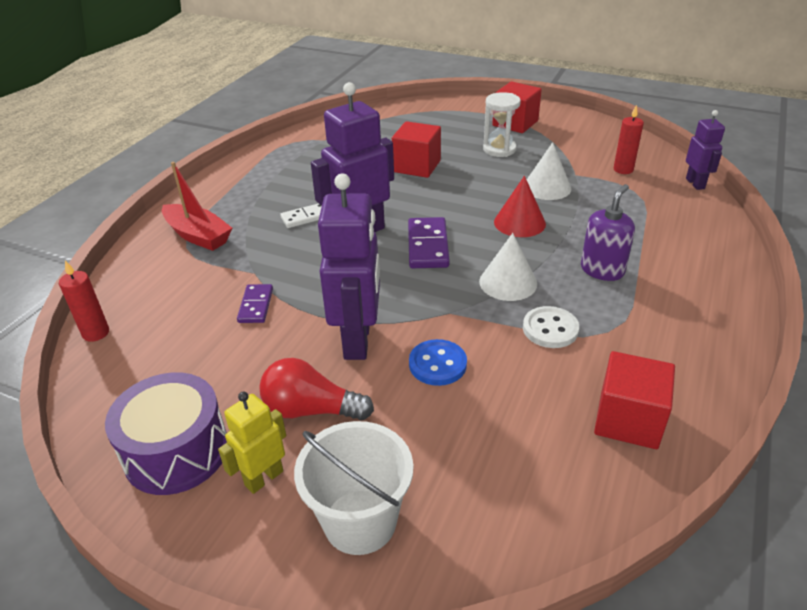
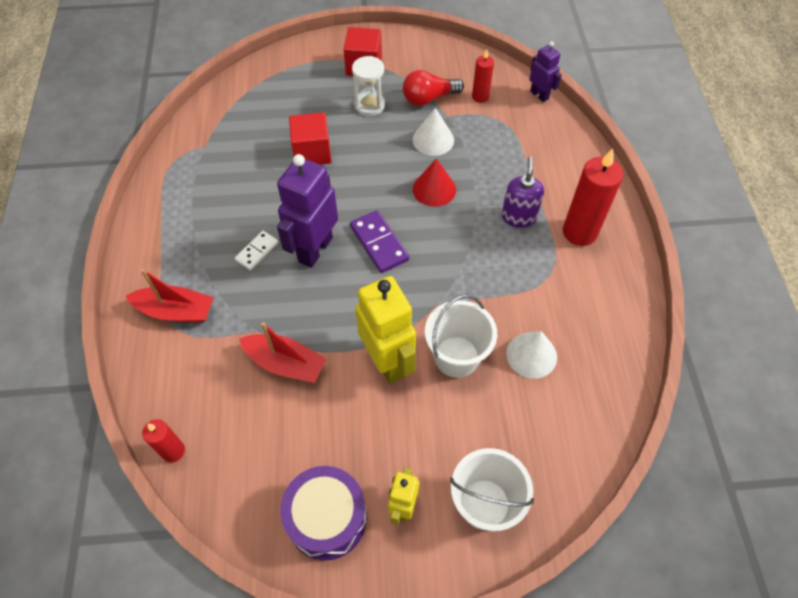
camera: 30 degrees left, 20 degrees up
purple domino [237,284,273,323] -> red boat [239,322,327,383]
red light bulb [259,358,374,421] -> red light bulb moved to [403,70,464,106]
purple robot [318,173,380,360] -> yellow robot [355,276,416,383]
blue button [409,339,467,386] -> white bucket [425,295,497,378]
white cone [479,233,537,301] -> white cone moved to [506,331,557,379]
white button [523,306,579,348] -> none
red cube [594,351,675,449] -> none
none -> red candle [563,148,623,246]

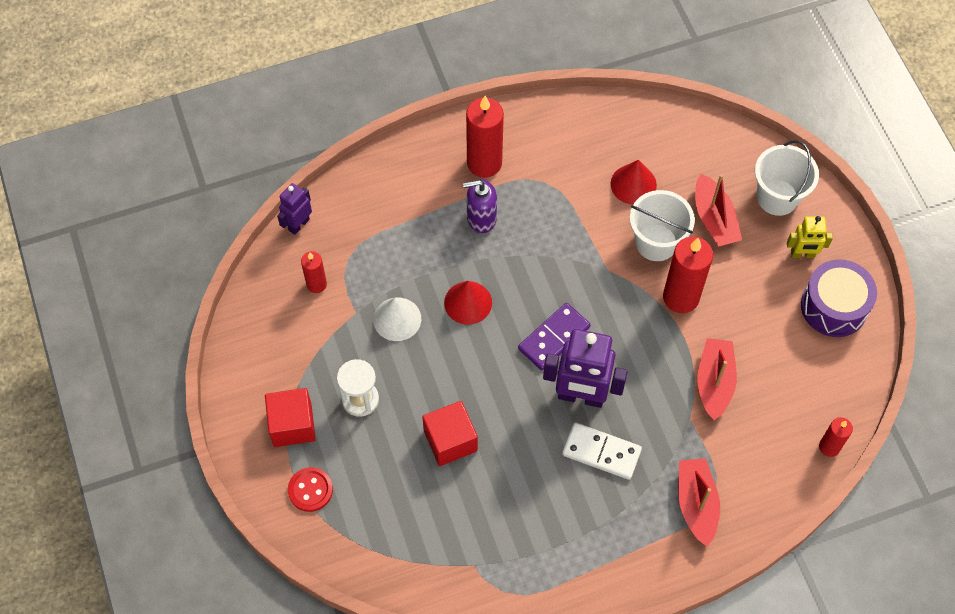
camera: 105 degrees left, 5 degrees up
white domino [235,231,278,270] -> white domino [562,422,642,480], size x1.58
yellow robot [355,276,416,383] -> red candle [663,236,713,313]
red light bulb [403,70,464,106] -> none
white cone [506,331,557,379] -> red cone [611,160,657,205]
none -> red button [288,467,333,512]
none -> red boat [695,174,742,247]

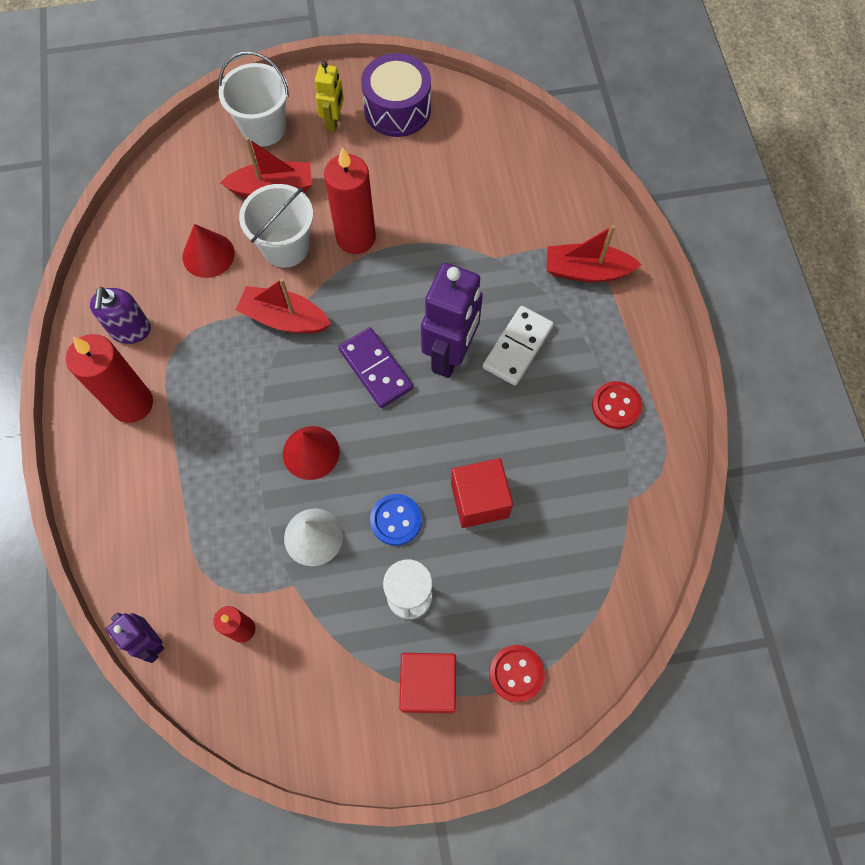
camera: 80 degrees left, 5 degrees up
purple soap dispenser [463,179,497,233] -> purple soap dispenser moved to [90,287,151,344]
red boat [697,338,737,420] -> red boat moved to [236,278,331,333]
red candle [819,417,853,457] -> none
none -> blue button [370,494,422,546]
none -> red button [592,381,642,429]

